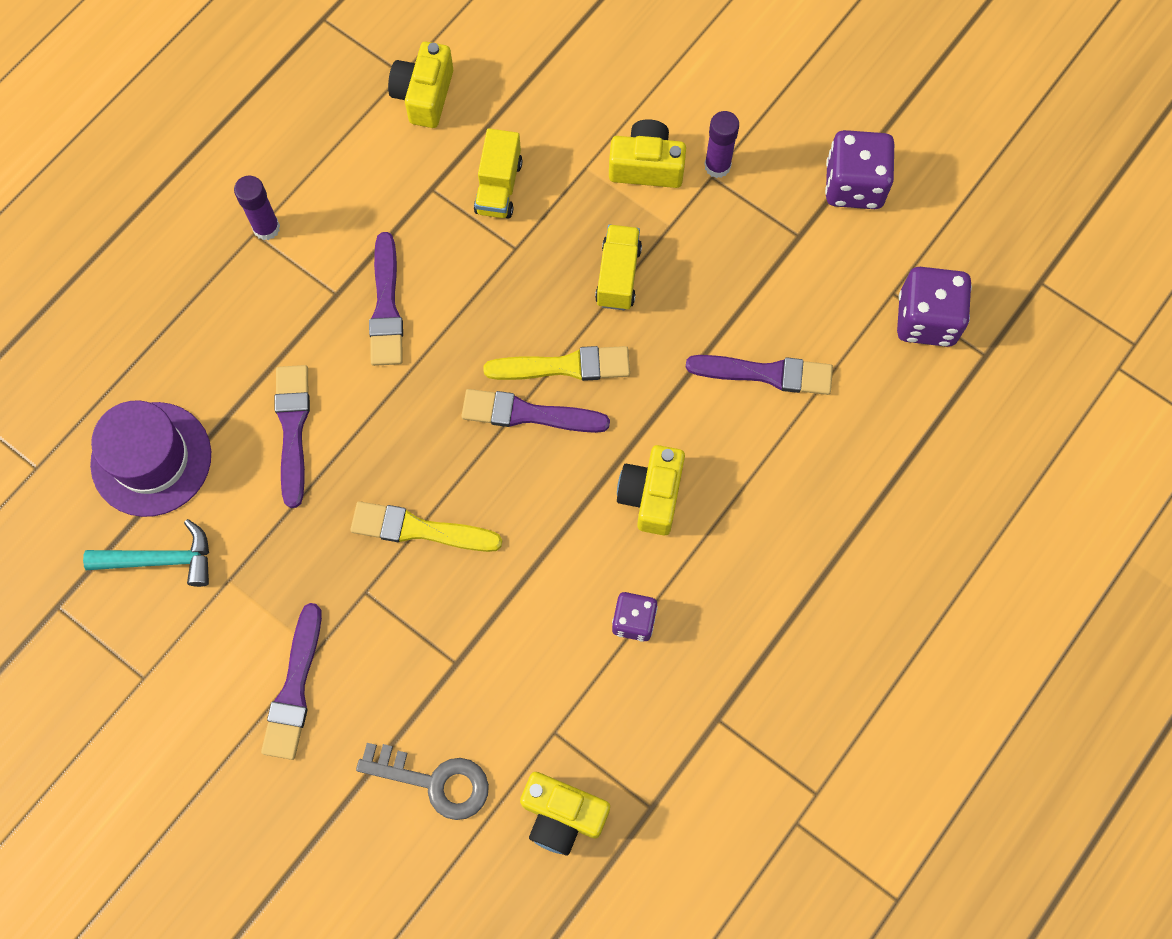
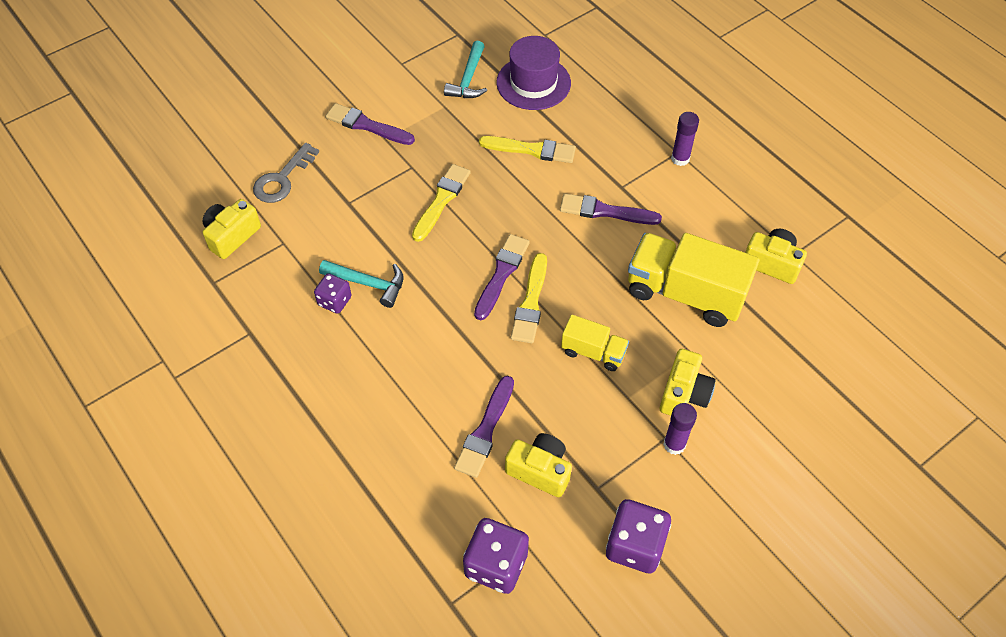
camera: 105 degrees right, 15 degrees down
purple brush [275,365,310,508] -> yellow brush [479,136,576,163]
yellow truck [474,129,522,219] -> yellow truck [628,233,760,327], size x1.91
yellow camera [617,445,685,535] -> yellow camera moved to [505,433,572,497]
none -> turquoise hammer [319,260,403,308]

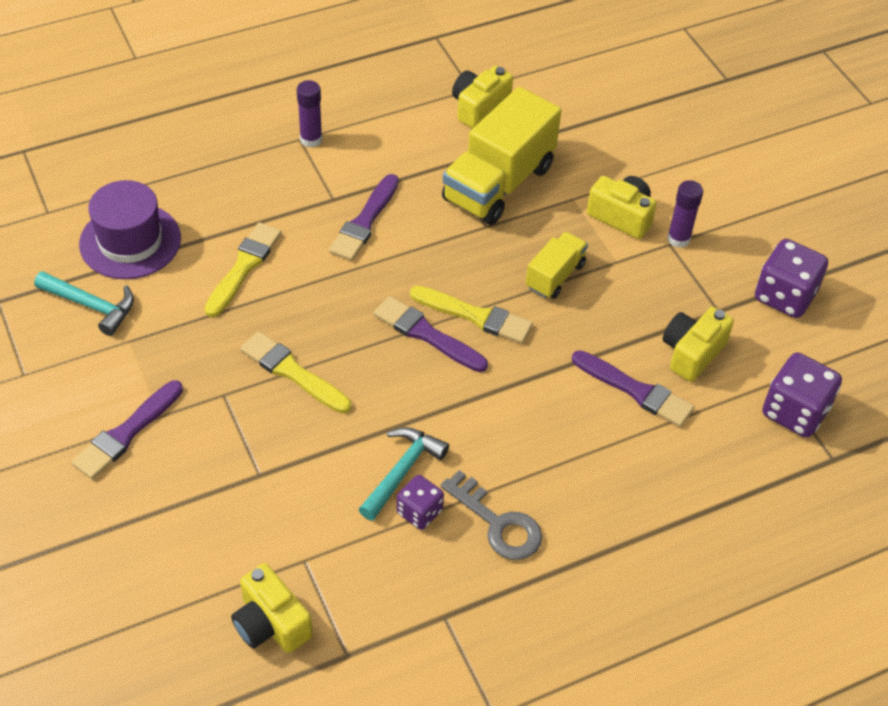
camera: 80 degrees left, 5 degrees down
grey key [253,143,319,203] -> grey key moved to [441,470,542,560]

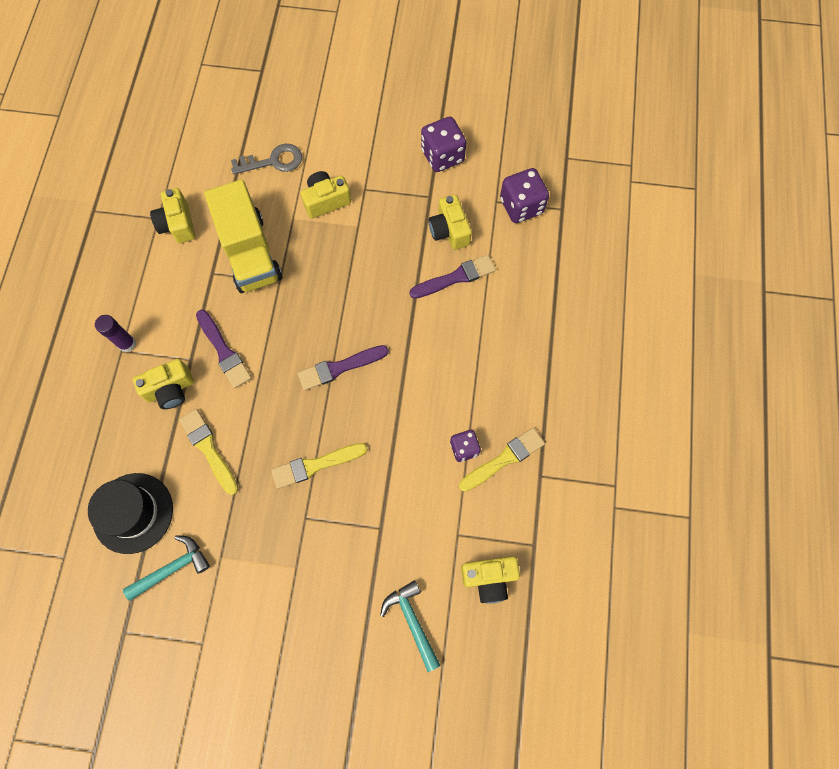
camera: 55 degrees left, 20 degrees up
purple brush [71,381,183,479] -> none
purple hat [79,180,181,279] -> black hat [88,473,173,554]
turquoise hammer [359,427,449,521] -> turquoise hammer moved to [380,580,441,672]
yellow brush [410,286,533,344] -> yellow brush moved to [459,428,545,492]
grey key [441,470,542,560] -> grey key moved to [231,144,302,175]
yellow truck [526,232,588,299] -> none
purple glue stick [667,180,703,248] -> none
none -> yellow camera [133,359,194,409]

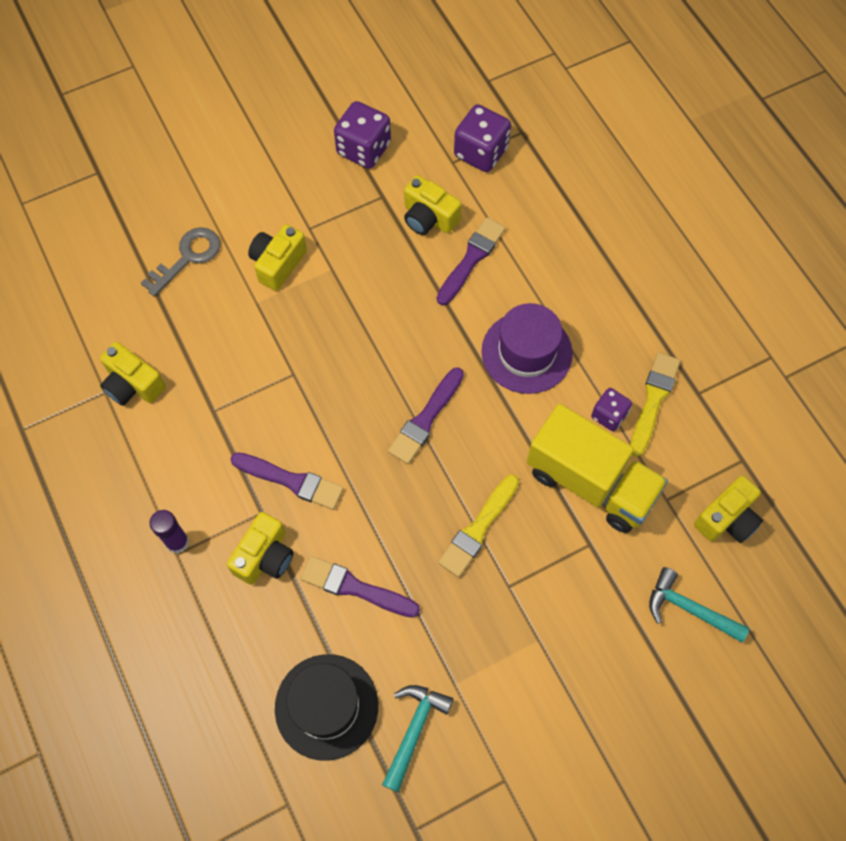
camera: 35 degrees left, 5 degrees down
yellow brush [179,409,238,495] -> purple brush [301,556,420,618]
yellow truck [204,179,282,293] -> yellow truck moved to [527,404,668,533]
none -> purple hat [482,303,573,394]

